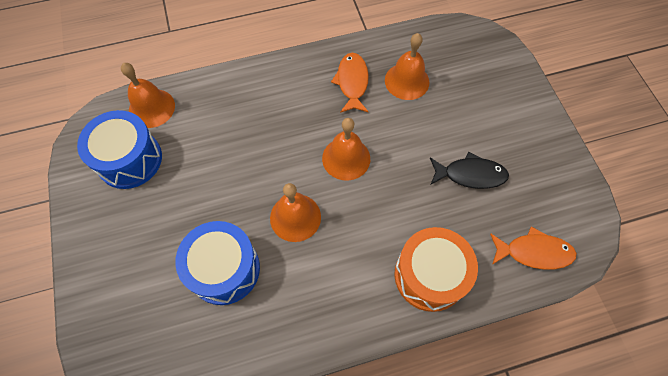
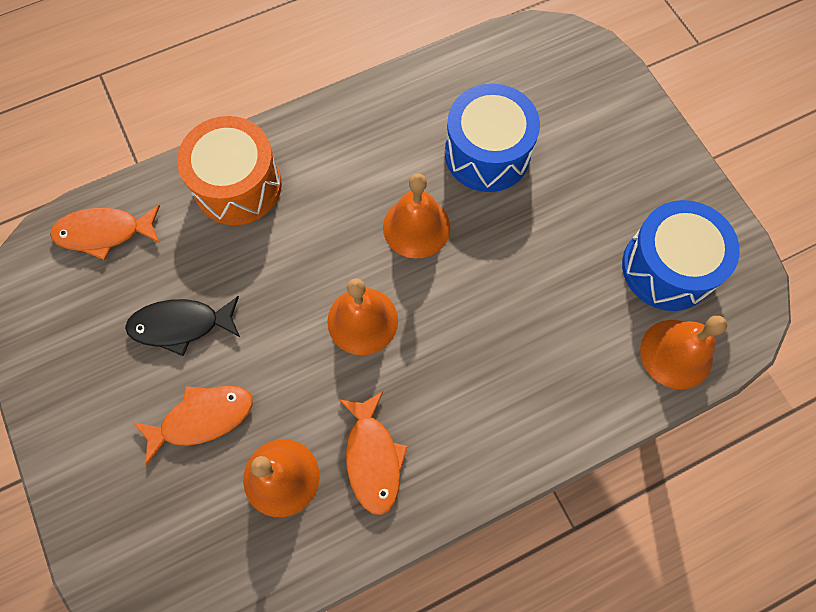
camera: 170 degrees right, 5 degrees up
none -> orange fish [133,386,253,465]

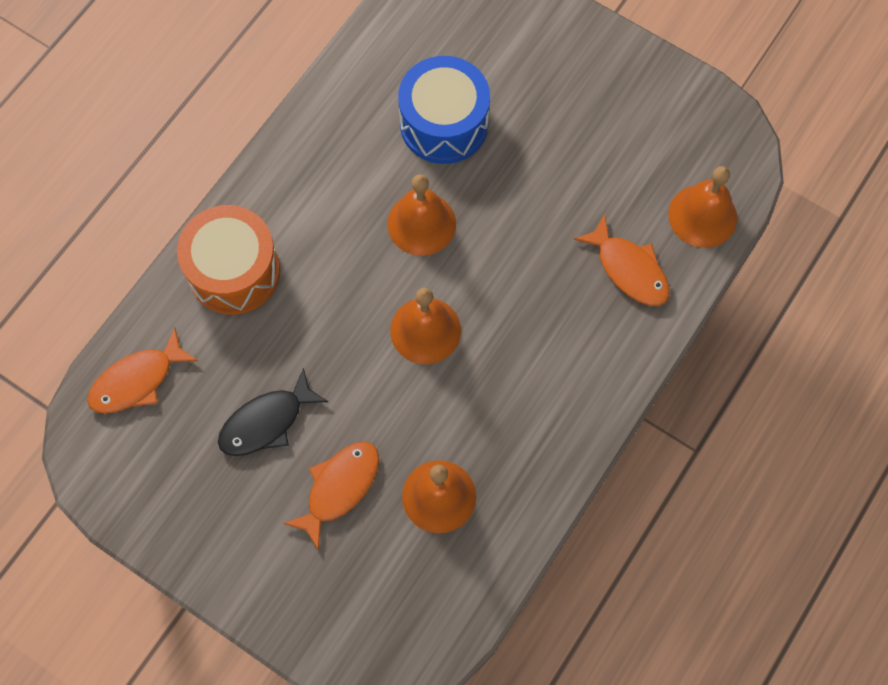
camera: 30 degrees left, 0 degrees up
orange fish [339,391,408,515] -> orange fish moved to [574,214,670,306]
blue drum [622,200,740,311] -> none

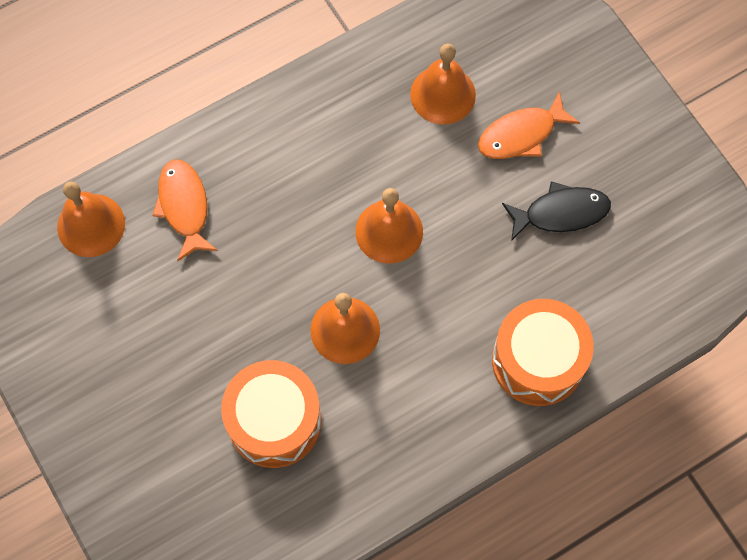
camera: 155 degrees left, 0 degrees up
orange fish [87,328,198,414] -> none
blue drum [398,56,490,164] -> orange drum [221,360,322,468]

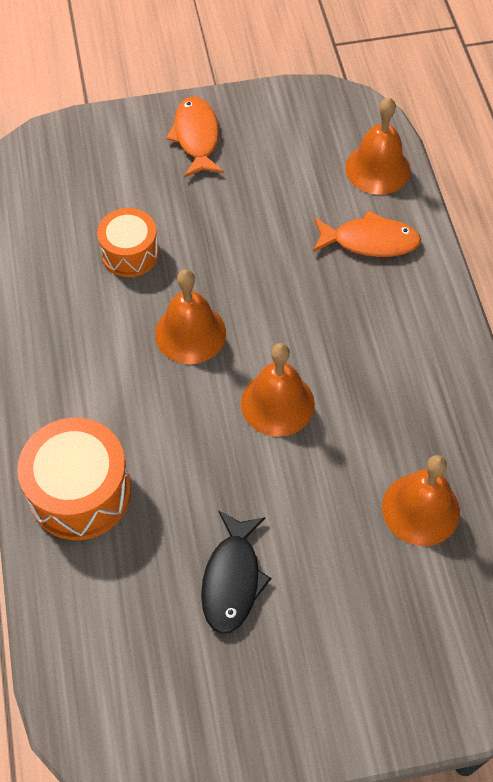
camera: 110 degrees right, 10 degrees down
orange drum [221,360,322,468] -> orange drum [97,208,159,277], size x0.64
orange fish [478,91,580,159] -> orange fish moved to [166,97,224,178]

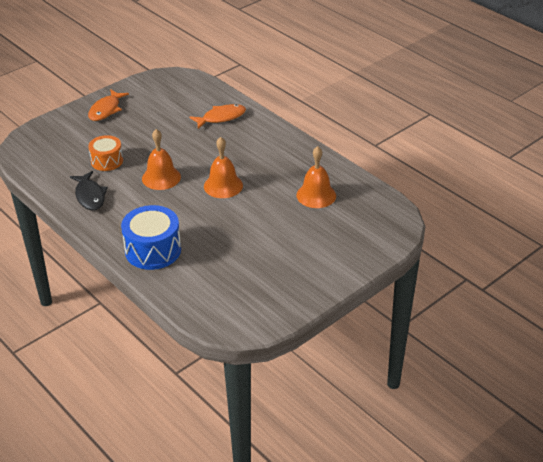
camera: 30 degrees left, 20 degrees down
orange drum [17,418,131,540] -> blue drum [121,205,181,270]
orange fish [166,97,224,178] -> orange fish turned 120 degrees counterclockwise [88,89,129,121]
black fish [201,511,272,634] -> black fish moved to [70,171,108,210]
orange bell [345,97,410,195] -> none

